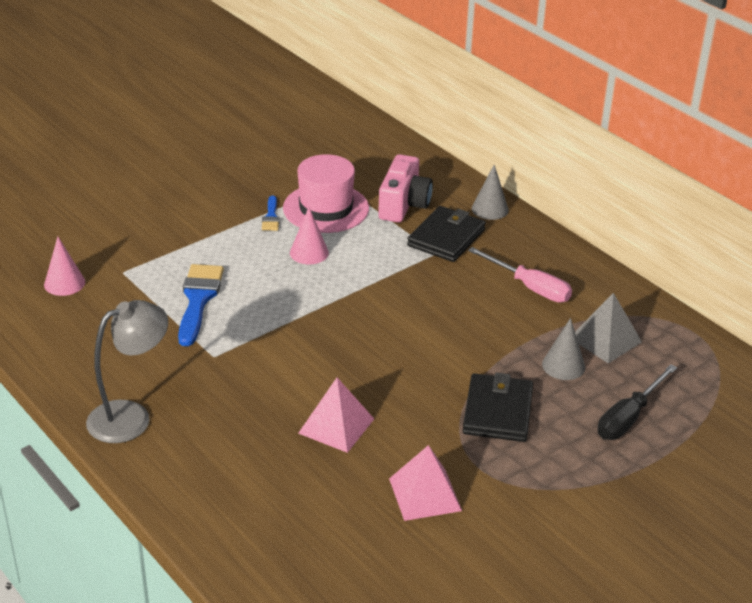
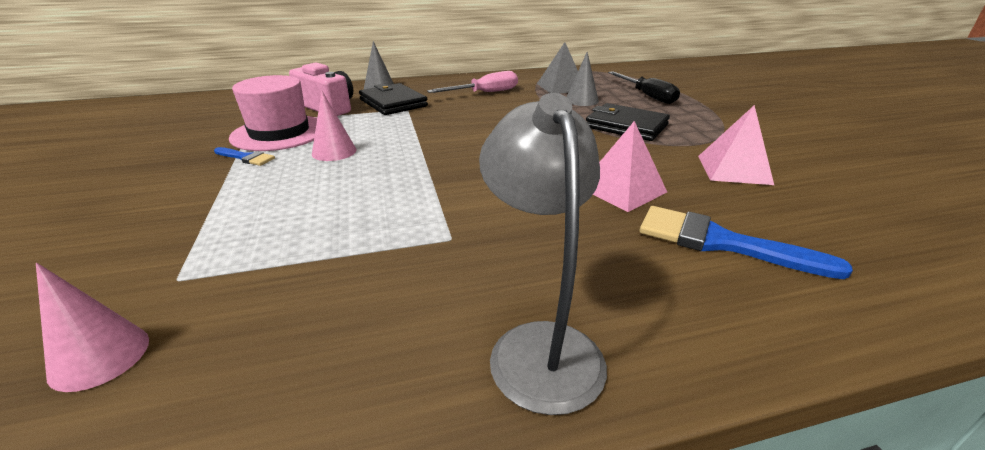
camera: 65 degrees left, 5 degrees down
blue brush [178,264,224,346] -> blue brush moved to [640,206,853,279]

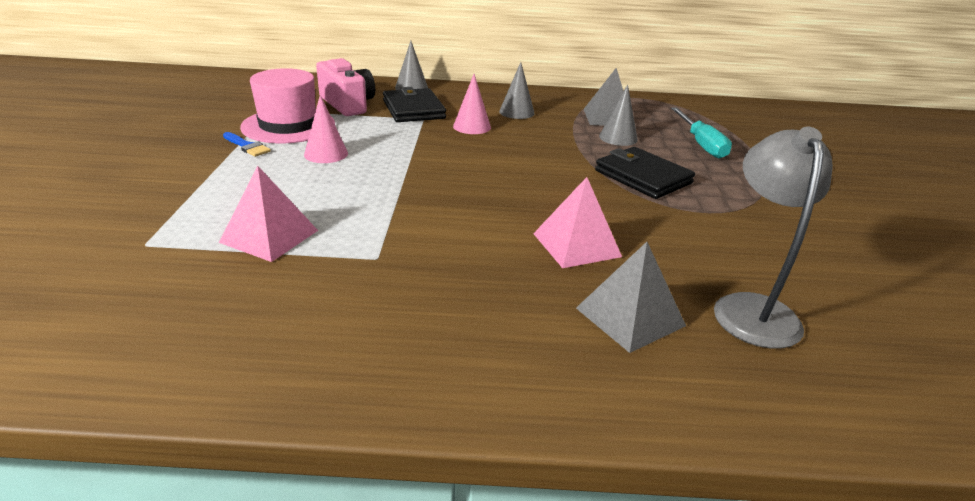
camera: 15 degrees right, 0 degrees up
pink cone [36,263,149,392] -> pink cone moved to [453,74,491,134]
pink screwdriver [427,71,518,93] -> grey cone [499,62,535,119]
grey lamp [479,93,607,415] -> grey lamp moved to [714,127,833,349]
black screwdriver [608,71,680,104] -> turquoise screwdriver [671,107,732,159]
blue brush [640,206,853,279] -> grey pyramid [576,242,686,353]
pink pyramid [698,105,774,185] -> pink pyramid moved to [219,166,318,262]

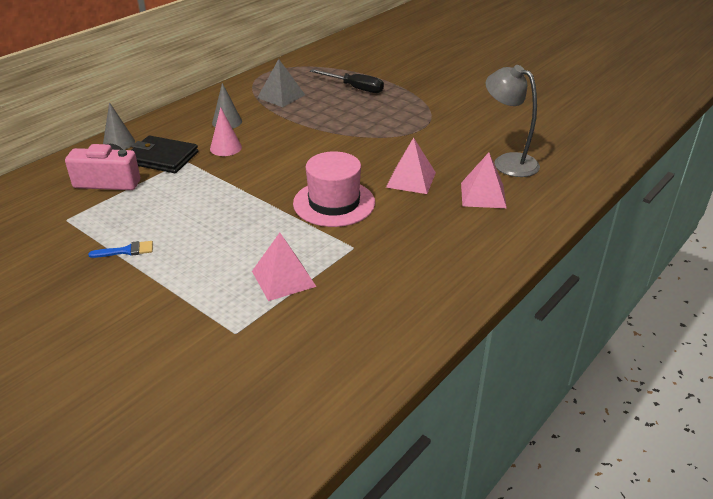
camera: 50 degrees left, 5 degrees up
pink hat [240,68,335,143] -> pink hat moved to [293,151,375,227]
pink cone [304,95,348,163] -> none
grey pyramid [576,242,686,353] -> pink pyramid [461,153,507,208]
black wallet [595,147,695,199] -> none
grey cone [599,84,638,146] -> none
turquoise screwdriver [671,107,732,159] -> black screwdriver [310,69,384,93]

